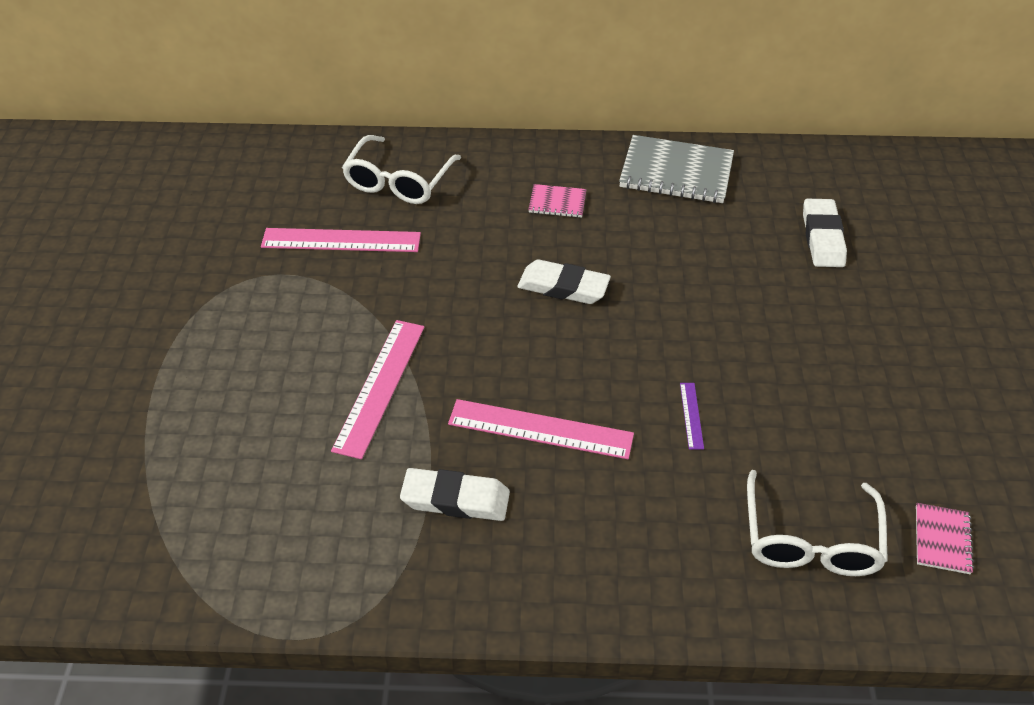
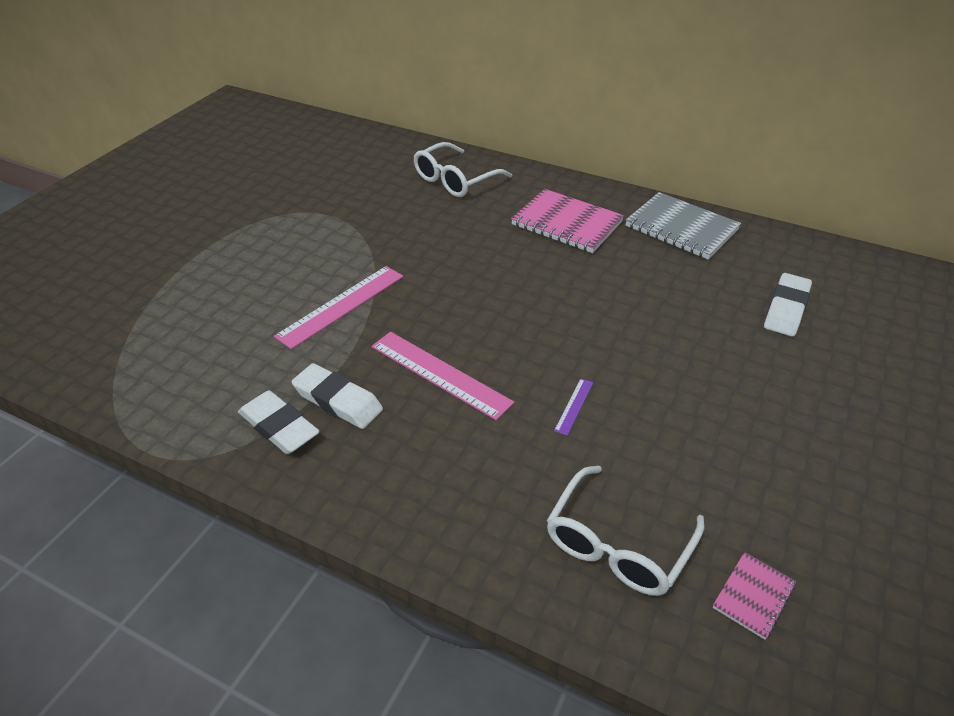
camera: 25 degrees right, 5 degrees down
pink ruler [261,228,421,252] -> none
white eraser [518,260,611,304] -> white eraser moved to [238,390,320,454]
pink notebook [528,184,587,218] -> pink notebook [511,189,624,253], size x1.99

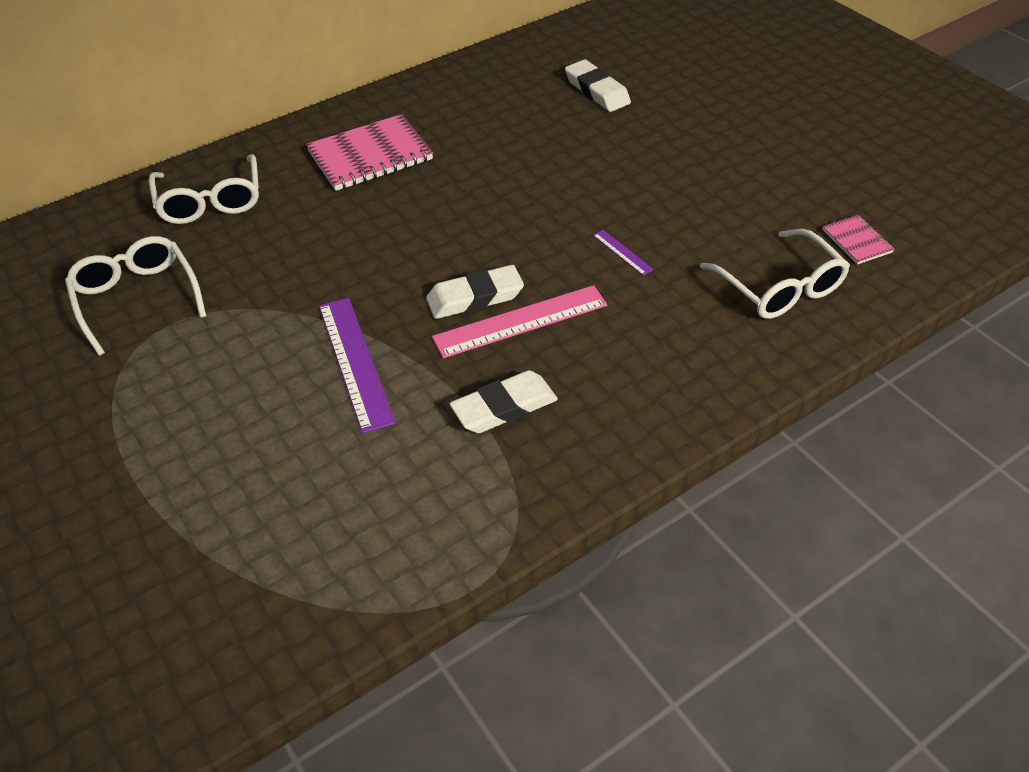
camera: 60 degrees left, 5 degrees up
white eraser [238,390,320,454] -> white eraser moved to [426,265,524,319]
pink ruler [274,266,403,349] -> purple ruler [319,298,396,433]
grey notebook [625,192,741,260] -> none
none -> white glasses [65,236,206,356]

